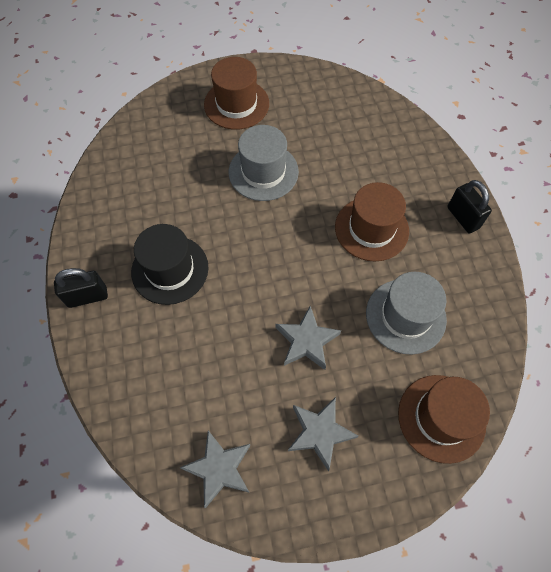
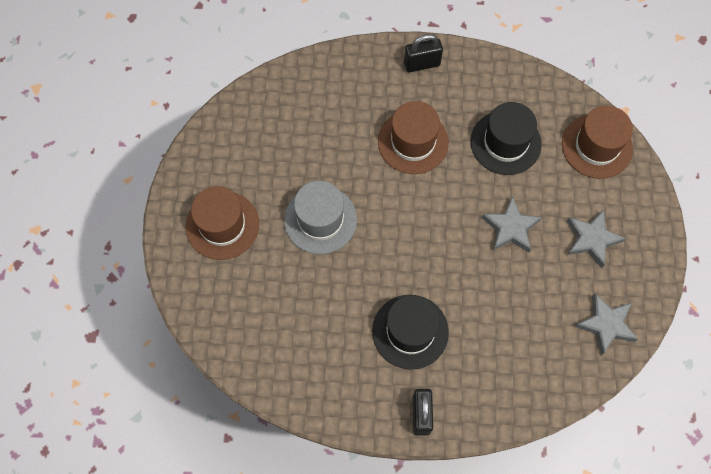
camera: 75 degrees left, 5 degrees up
grey hat [366,272,447,355] -> black hat [470,102,542,175]

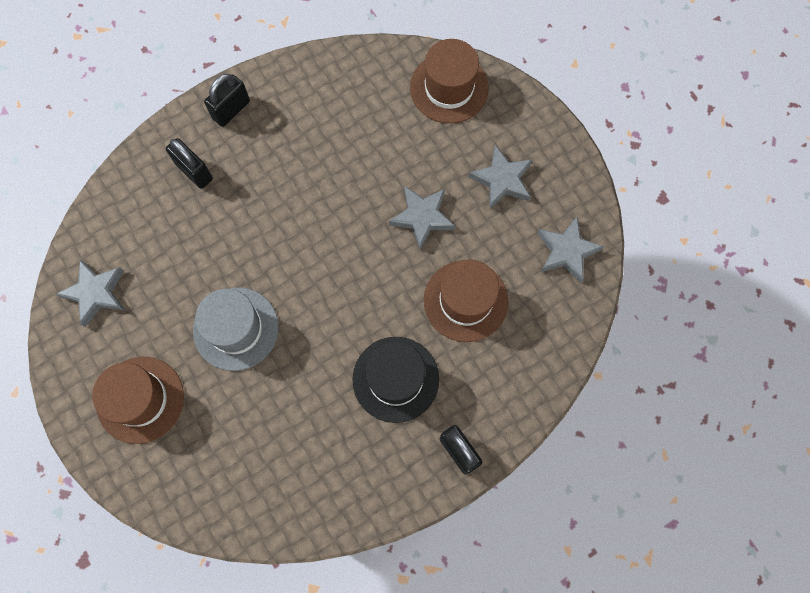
camera: 35 degrees left, 5 degrees up
brown hat [378,101,449,174] -> brown hat moved to [424,259,508,342]
black hat [470,102,542,175] -> none
none -> grey star [56,260,124,327]
none -> black padlock [166,138,213,189]

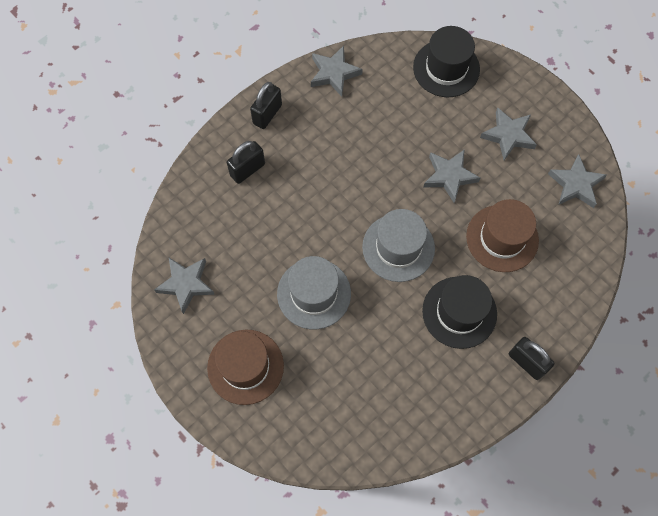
camera: 10 degrees left, 5 degrees down
black padlock [166,138,213,189] -> black padlock turned 75 degrees counterclockwise [227,141,265,184]
brown hat [410,39,489,124] -> black hat [413,26,480,97]
none -> grey star [311,46,363,97]
none -> grey hat [362,209,435,282]

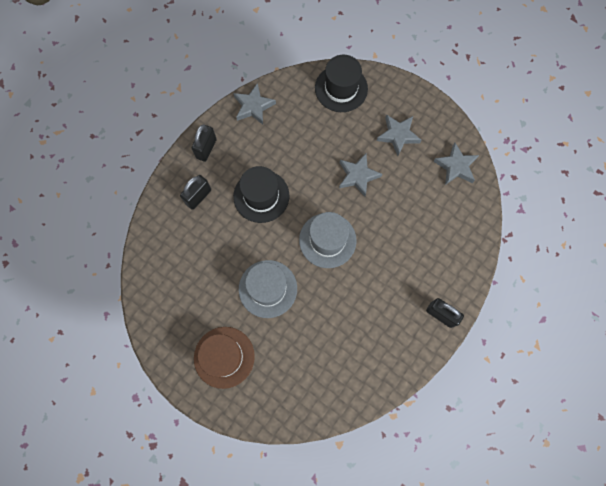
camera: 10 degrees left, 5 degrees up
grey star [154,258,215,314] -> none
black hat [422,275,497,349] -> black hat moved to [233,166,289,223]
brown hat [466,199,539,272] -> none

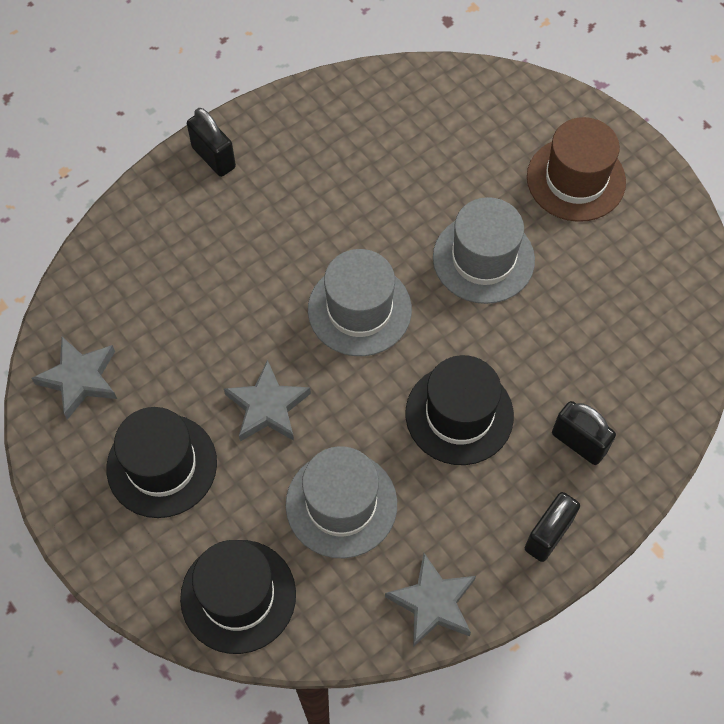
camera: 165 degrees left, 10 degrees down
black padlock [180,175,211,210] -> black padlock turned 75 degrees clockwise [552,401,616,465]
grey star [377,115,421,156] -> black hat [106,407,217,518]
none -> grey hat [285,446,397,558]

